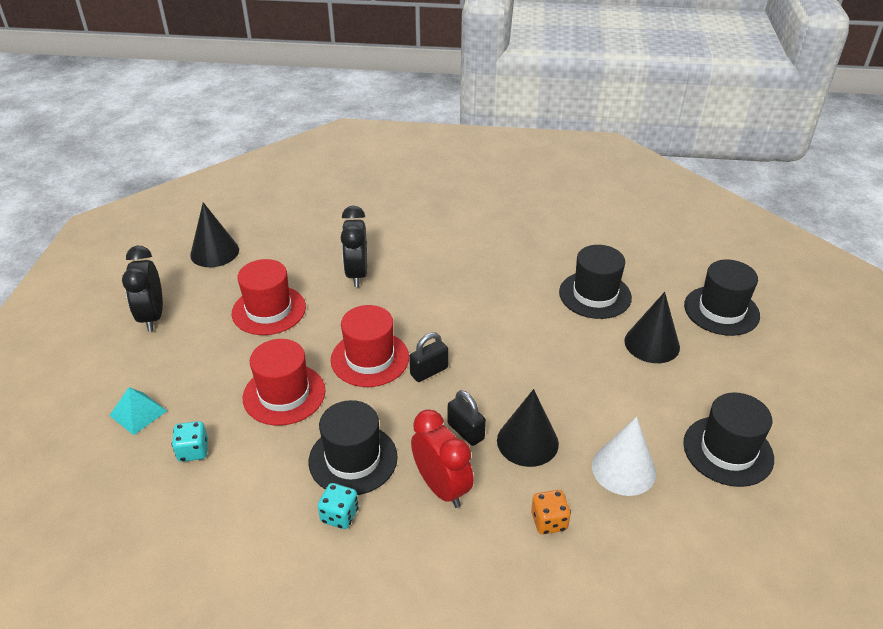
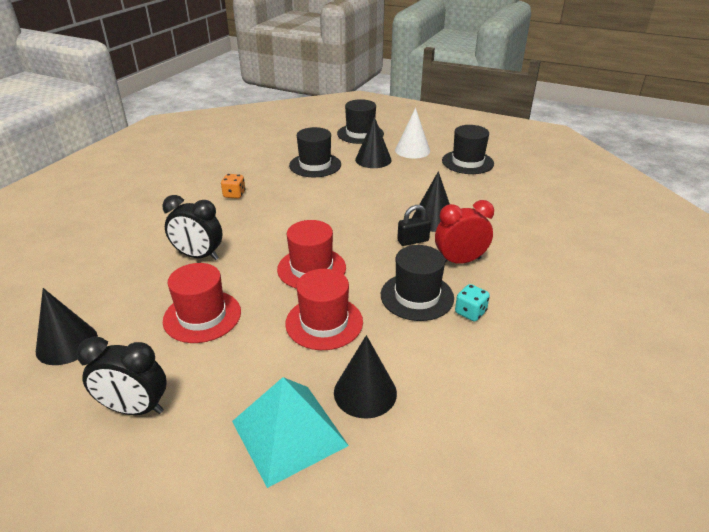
camera: 70 degrees left, 5 degrees down
turquoise pyramid [109,387,167,435] -> turquoise pyramid [232,377,349,488], size x1.90
turquoise dice [172,421,208,462] -> black cone [334,335,397,419]
black padlock [409,332,448,382] -> none
orange dice [531,490,571,535] -> orange dice moved to [221,174,246,199]
white cone [592,416,656,496] -> white cone moved to [395,108,430,158]

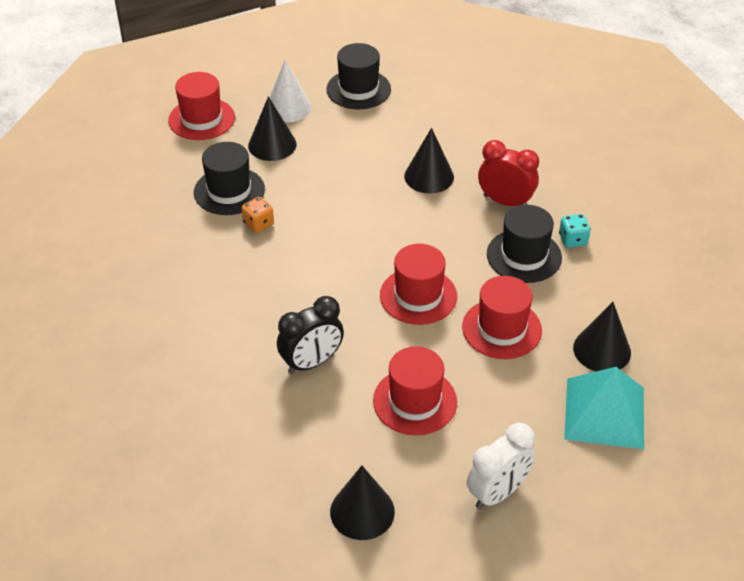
camera: 50 degrees left, 10 degrees up
black clock [77,337,167,415] -> white clock [467,423,535,509]
orange dice [221,174,246,199] -> orange dice moved to [242,197,274,233]
black hat [337,99,384,144] -> red hat [168,72,235,140]
black padlock [397,205,431,246] -> none
red clock [435,200,494,264] -> red clock turned 90 degrees clockwise [478,140,539,206]

